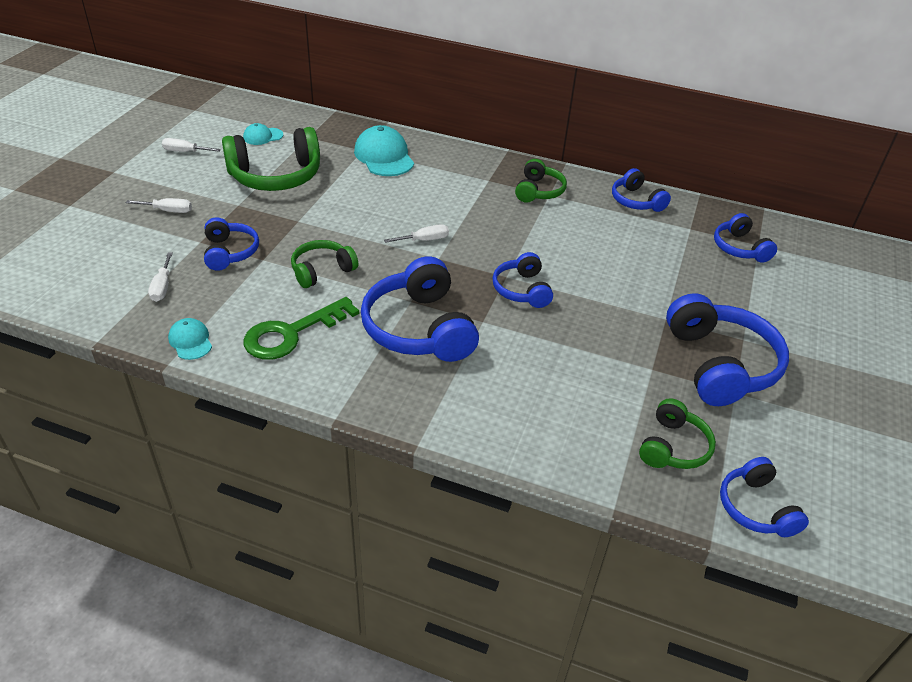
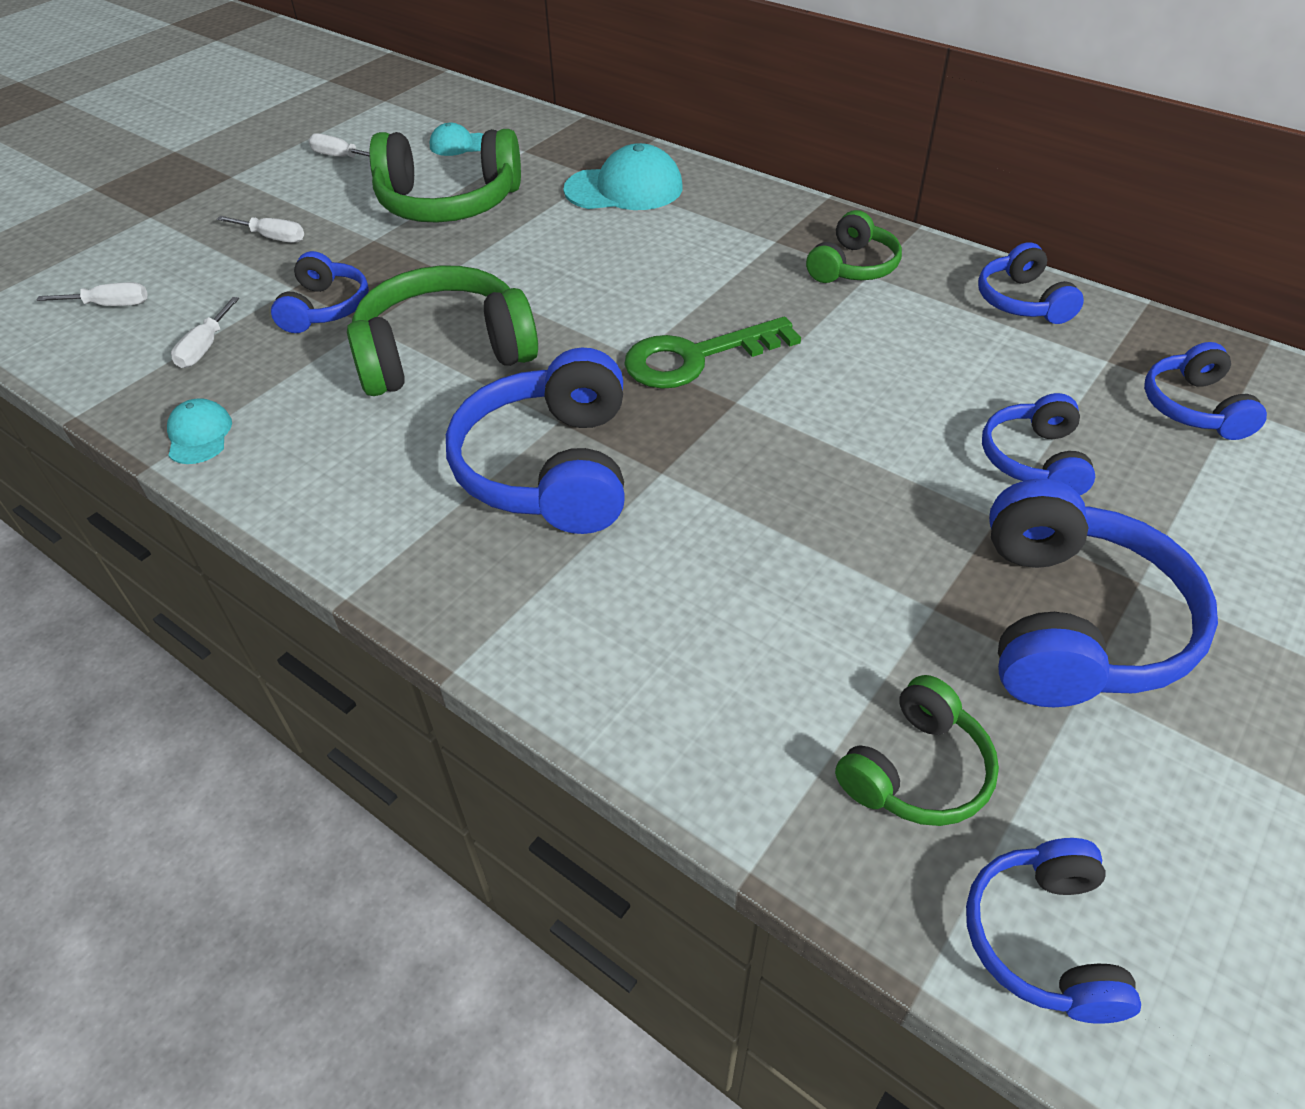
camera: 20 degrees right, 5 degrees up
green key [243,297,359,360] -> green key moved to [624,317,801,389]
green headphones [291,240,358,288] -> green headphones [347,265,538,396], size x1.76
turquoise cap [354,125,414,176] -> turquoise cap turned 90 degrees clockwise [563,143,683,210]
white screwdriver [384,224,449,243] -> white screwdriver moved to [36,282,148,306]
blue headphones [492,252,553,308] -> blue headphones moved to [982,393,1095,495]

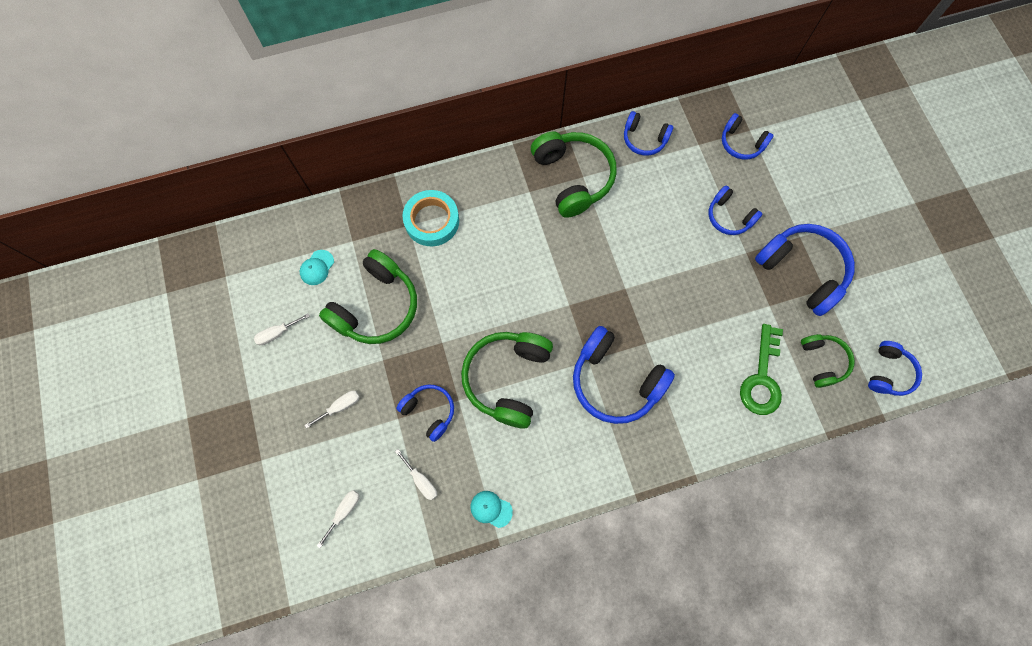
camera: 55 degrees left, 25 degrees up
turquoise cap [563,143,683,210] -> turquoise tape [402,190,459,246]
green key [624,317,801,389] -> green key moved to [740,324,783,415]
green headphones [806,210,902,283] -> green headphones [531,131,617,218], size x1.76
blue headphones [966,838,1141,1024] -> blue headphones turned 105 degrees counterclockwise [868,341,922,396]

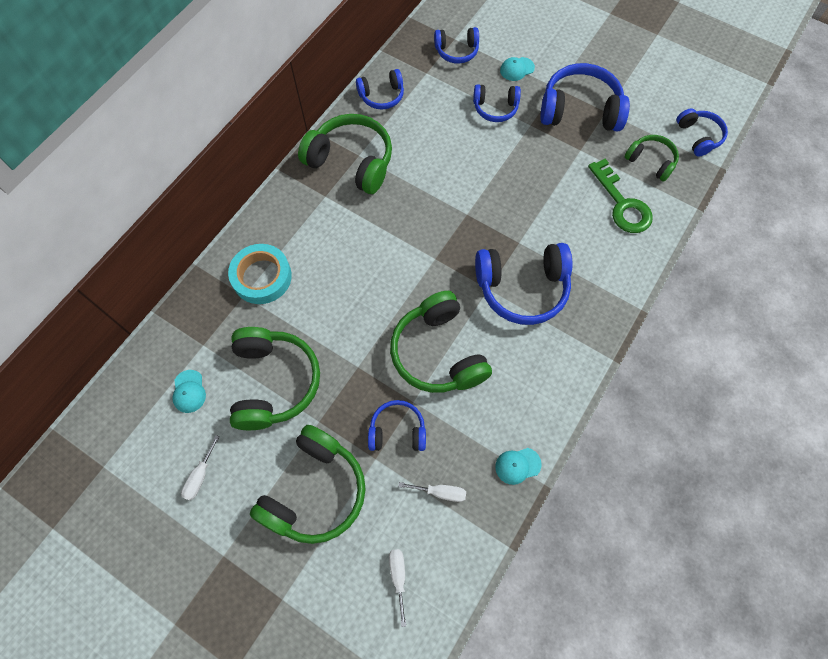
camera: 40 degrees left, 5 degrees down
white screwdriver [304,391,360,429] -> green headphones [250,425,366,544]
none -> turquoise cap [500,57,535,81]

